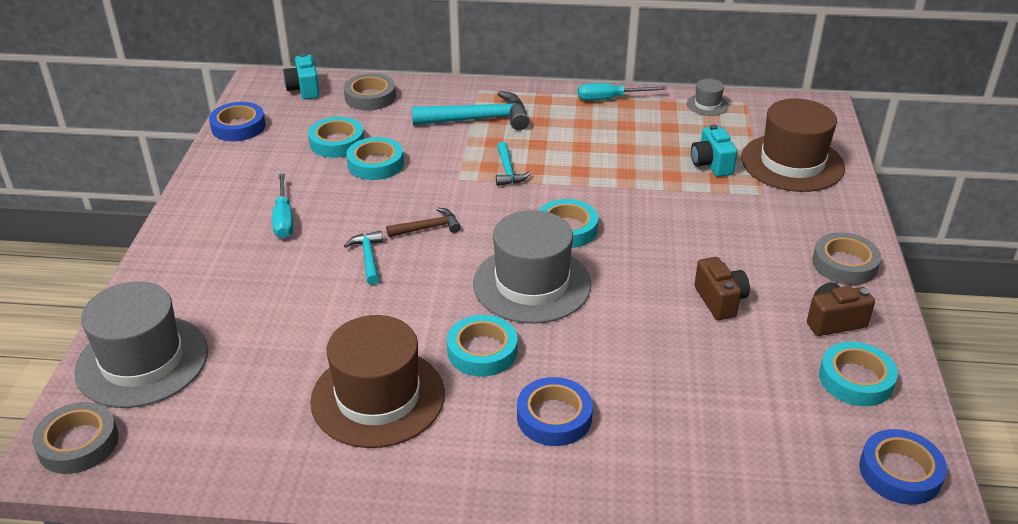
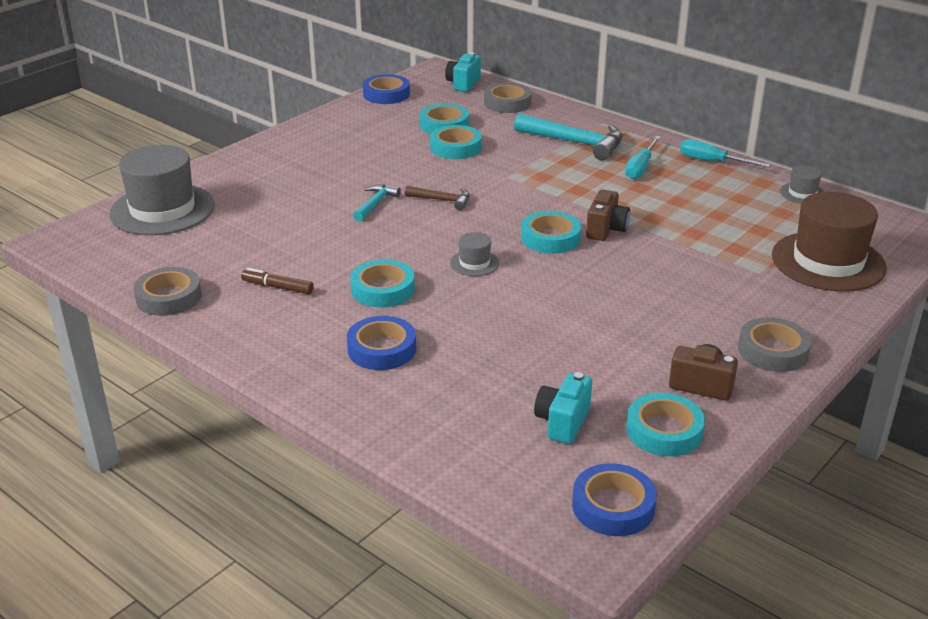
camera: 35 degrees right, 5 degrees down
grey tape [32,402,119,474] -> grey tape moved to [134,267,202,316]
turquoise screwdriver [272,173,293,238] -> turquoise screwdriver moved to [625,136,661,179]
brown hat [310,315,445,448] -> brown marker [241,268,314,294]
grey hat [473,210,591,324] -> grey hat [450,232,500,276], size x0.44
turquoise hammer [496,142,531,186] -> none
turquoise camera [691,124,737,177] -> turquoise camera moved to [534,372,592,444]
brown camera [694,257,750,320] -> brown camera moved to [586,190,630,241]

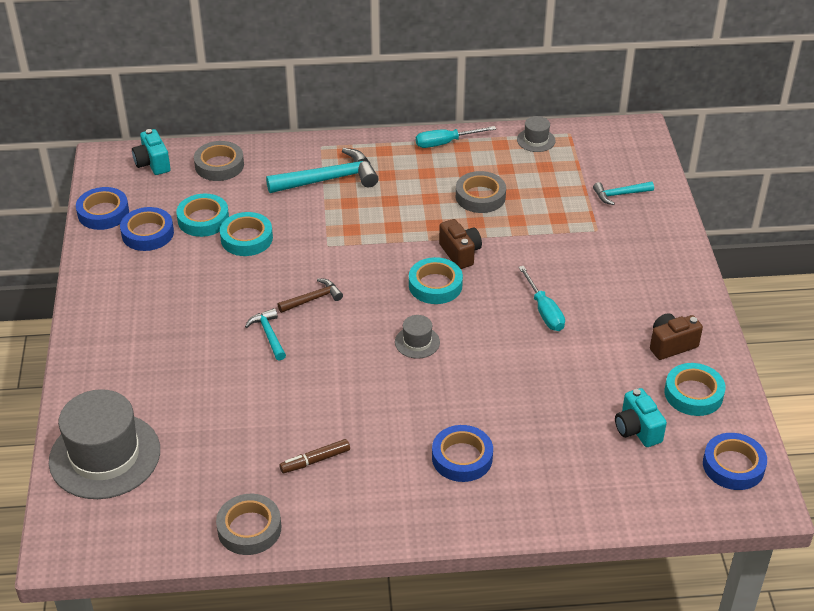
camera: 45 degrees left, 10 degrees up
turquoise tape [350,259,415,307] -> none
turquoise screwdriver [625,136,661,179] -> turquoise screwdriver moved to [519,266,565,331]
grey tape [738,317,811,372] -> grey tape moved to [456,171,506,213]
brown hat [772,192,887,292] -> turquoise hammer [593,181,654,205]
none -> blue tape [120,207,174,251]

